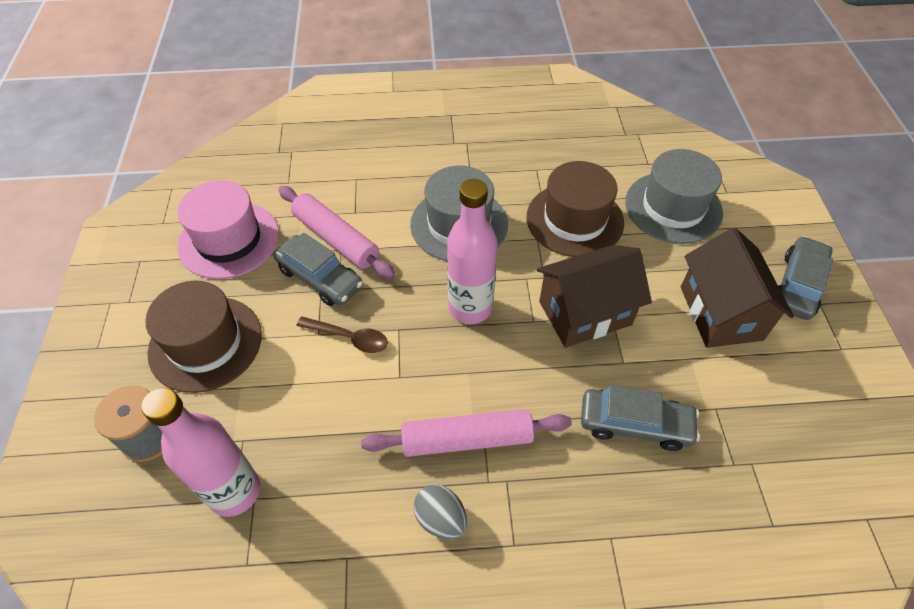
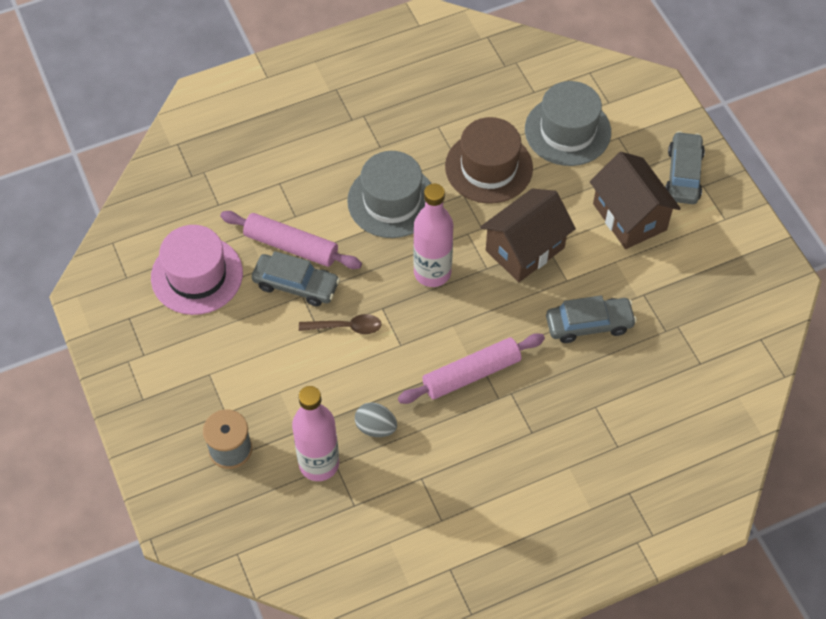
camera: 20 degrees left, 5 degrees up
brown hat [145,281,262,393] -> none
grey egg [413,484,467,540] -> grey egg moved to [355,402,397,437]

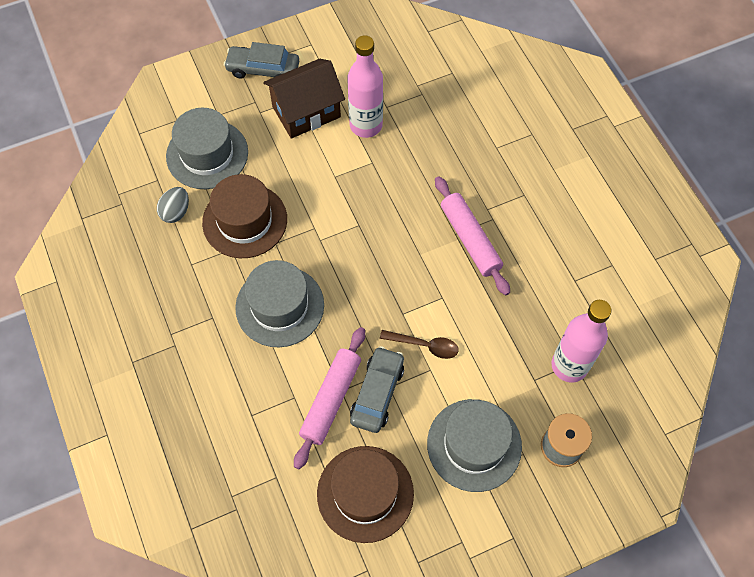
camera: 90 degrees left, 5 degrees up
pink hat [151,225,243,315] -> brown hat [317,446,414,543]
brown spoon [299,314,382,334] -> brown spoon turned 105 degrees clockwise [380,330,459,359]
grey egg [355,402,397,437] -> grey egg moved to [157,187,189,223]
pink bottle [413,183,453,287] -> pink bottle moved to [347,35,383,138]
brown house [480,189,576,282] -> none
grey car [546,295,637,343] -> none
none -> grey hat [427,399,522,492]

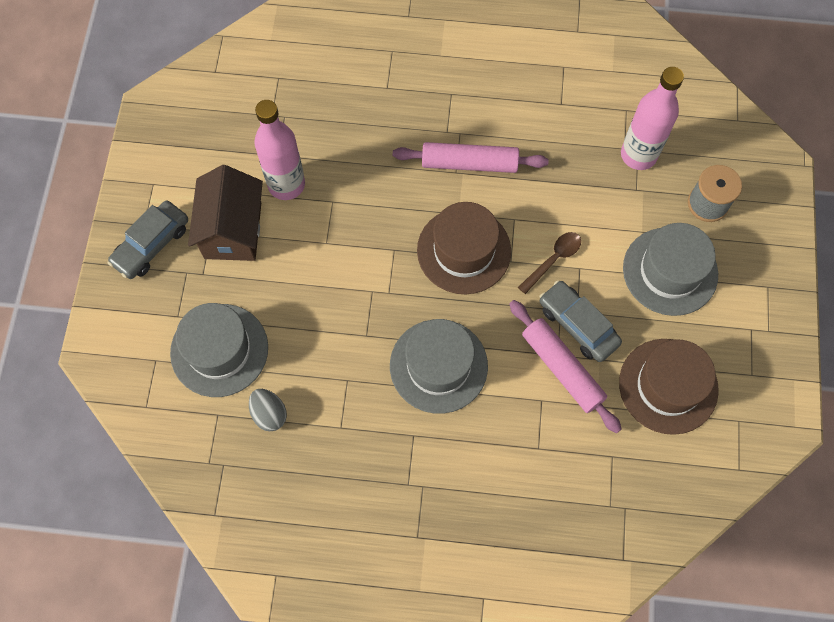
camera: 60 degrees left, 5 degrees up
brown hat [202,174,287,258] -> brown hat moved to [417,202,511,294]

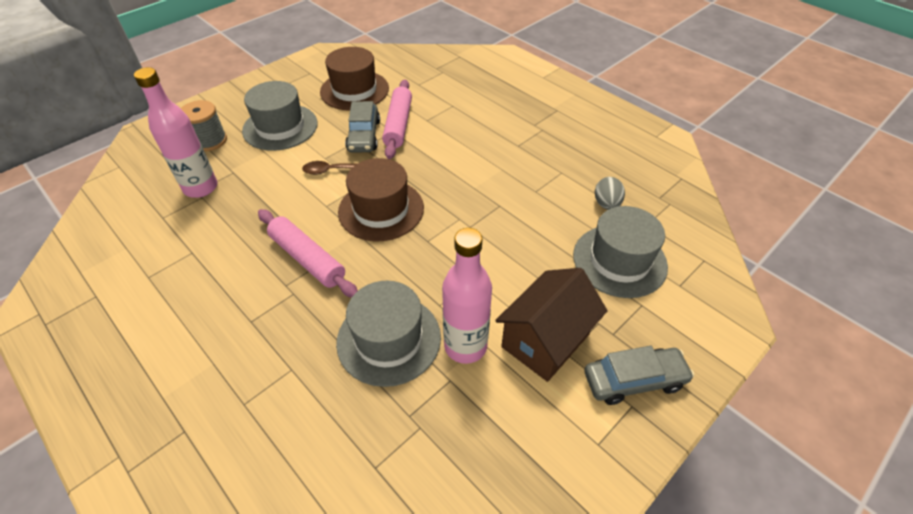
camera: 140 degrees left, 20 degrees down
grey hat [390,319,488,414] -> grey hat moved to [336,281,441,387]

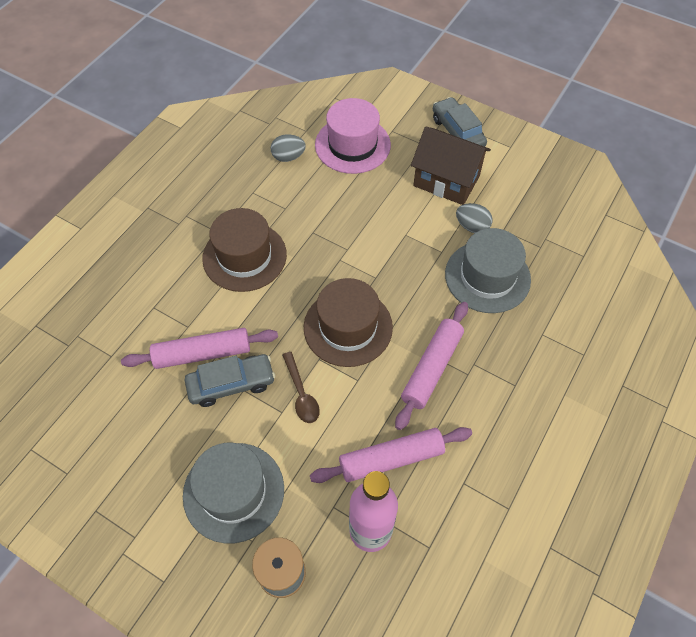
camera: 105 degrees left, 10 degrees up
brown hat [320,47,389,111] -> brown hat moved to [202,208,287,292]
pink bottle [442,228,492,364] -> grey egg [456,203,492,233]
grey hat [573,206,668,298] -> pink hat [315,98,391,174]
none -> pink rolling pin [310,427,472,483]

